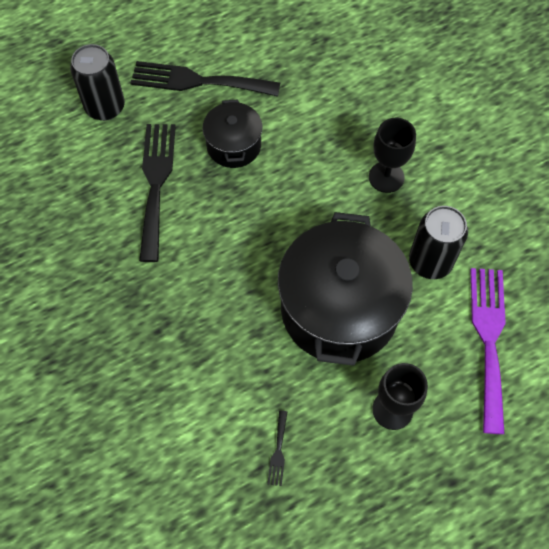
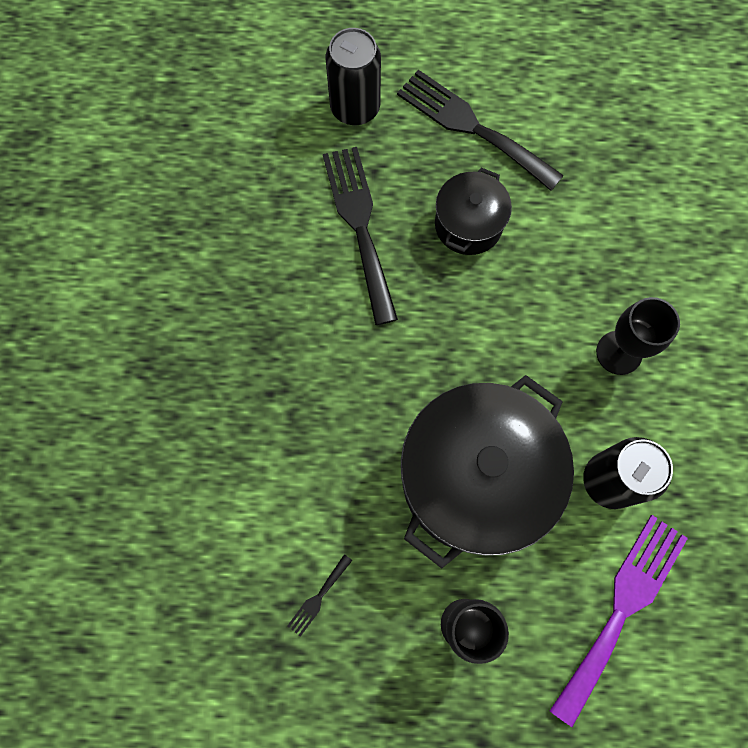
camera: 30 degrees right, 10 degrees up
black fork [139,124,176,262] -> black fork turned 45 degrees counterclockwise [323,147,398,325]

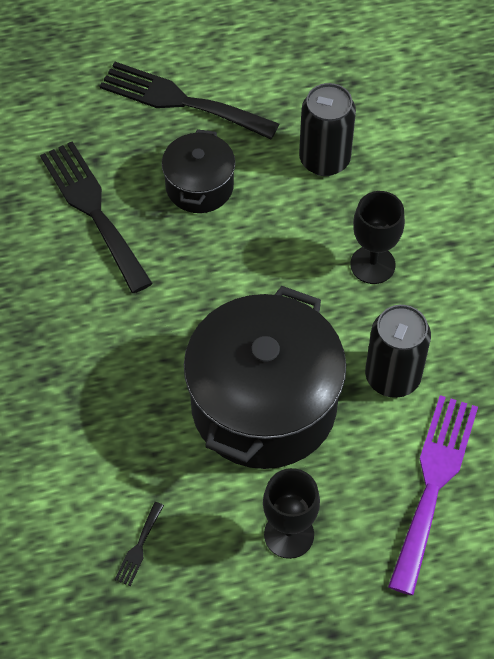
camera: 15 degrees left, 15 degrees down
black can [326,28,381,125] -> black can moved to [299,83,356,176]

